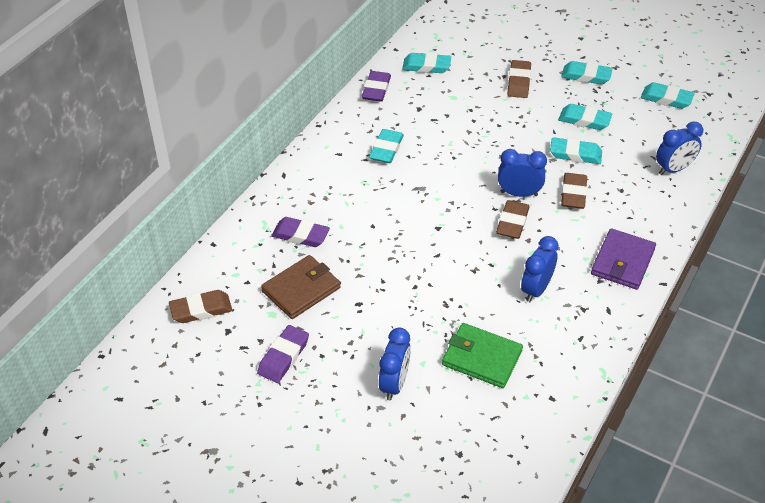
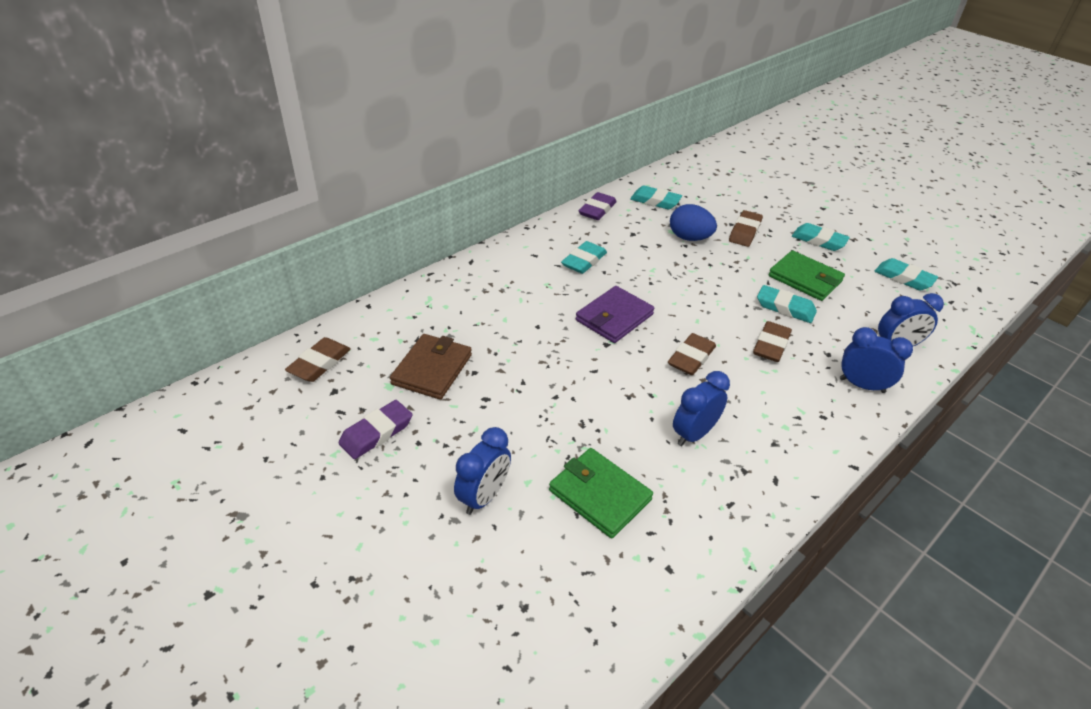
camera: 15 degrees right, 5 degrees down
brown eraser [169,290,232,323] -> brown eraser turned 60 degrees counterclockwise [285,337,351,382]
brown wallet [261,255,341,319] -> brown wallet turned 45 degrees counterclockwise [390,334,472,400]
purple eraser [271,217,330,247] -> none
blue clock [498,149,547,197] -> blue clock moved to [840,327,913,393]
turquoise eraser [558,104,612,130] -> green wallet [768,250,845,301]
purple wallet [591,228,656,290] -> purple wallet moved to [576,286,654,343]
none -> blue egg [670,204,717,241]

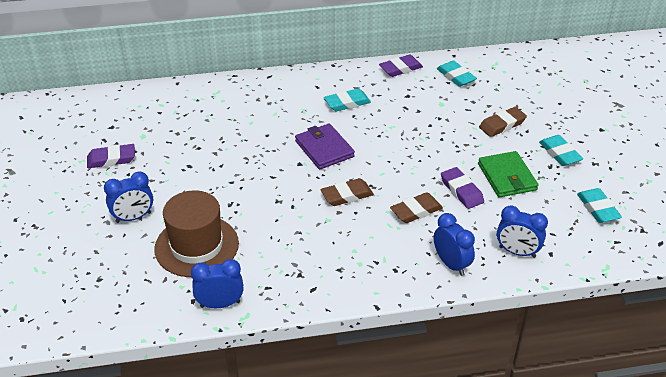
camera: 35 degrees right, 0 degrees up
brown eraser [285,337,351,382] -> none
brown wallet [390,334,472,400] -> none
green wallet [549,448,653,539] -> brown hat [154,190,239,277]
purple wallet [576,286,654,343] -> purple wallet turned 75 degrees clockwise [295,123,355,170]
blue egg [670,204,717,241] -> none
blue clock [673,371,730,446] -> blue clock moved to [191,259,243,308]
turquoise eraser [757,285,817,323] -> purple eraser [441,167,484,209]

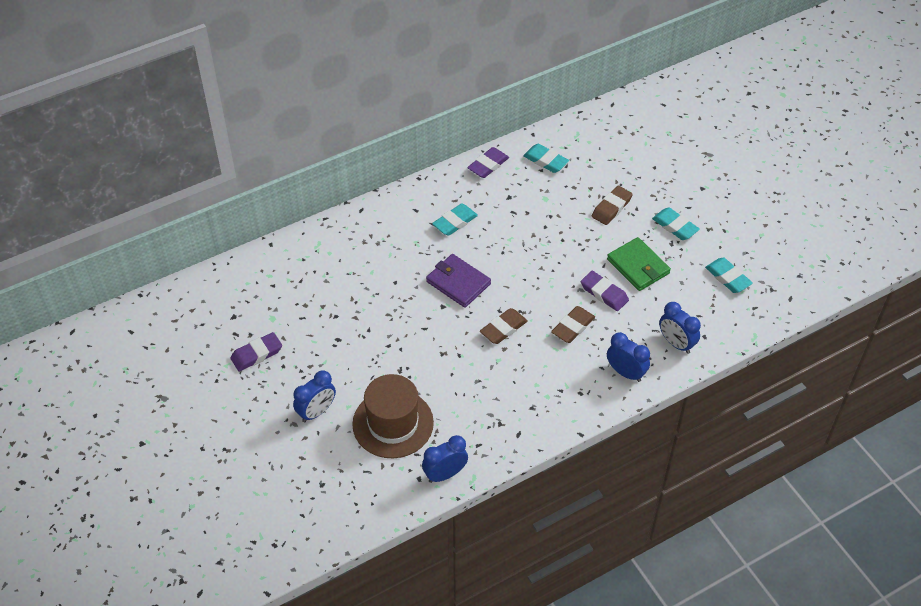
camera: 20 degrees left, 10 degrees up
blue clock [497,205,548,258] -> blue clock turned 45 degrees clockwise [659,302,701,354]

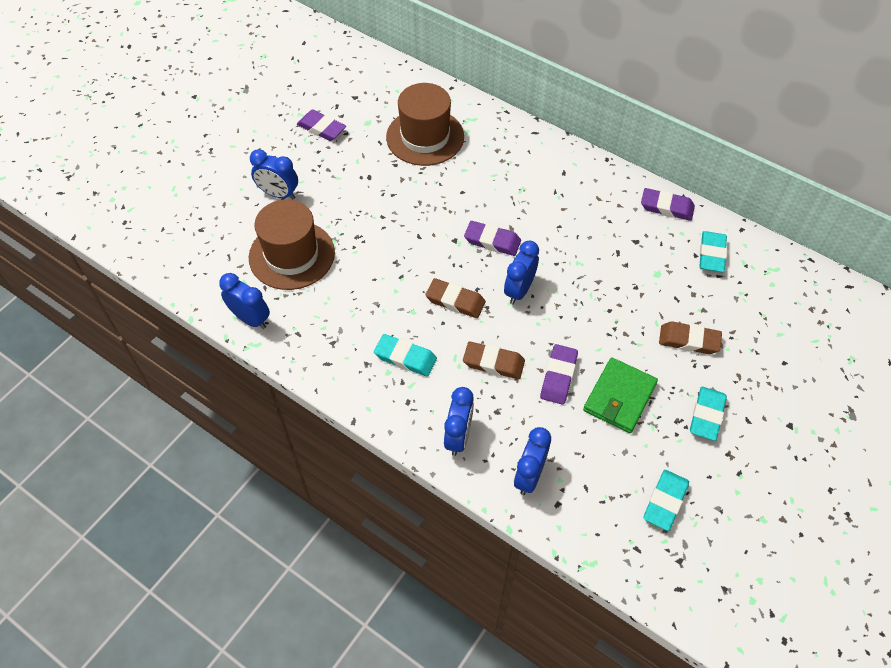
camera: 65 degrees right, 5 degrees up
purple wallet [426,254,491,308] -> purple eraser [464,221,521,256]
turquoise eraser [432,204,478,236] -> turquoise eraser moved to [374,334,437,377]
none -> brown hat [386,83,464,166]
none -> blue clock [504,241,539,304]

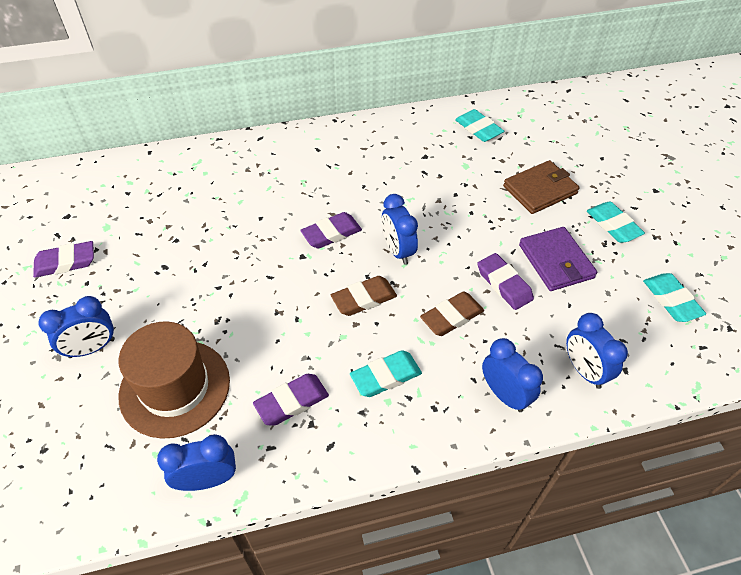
camera: 50 degrees left, 5 degrees down
brown hat [386,83,464,166] -> none
green wallet [583,357,658,433] -> purple wallet [519,227,597,291]
purple eraser [641,188,695,221] -> purple eraser moved to [253,374,329,426]
brown eraser [659,321,722,354] -> brown wallet [503,160,580,214]

